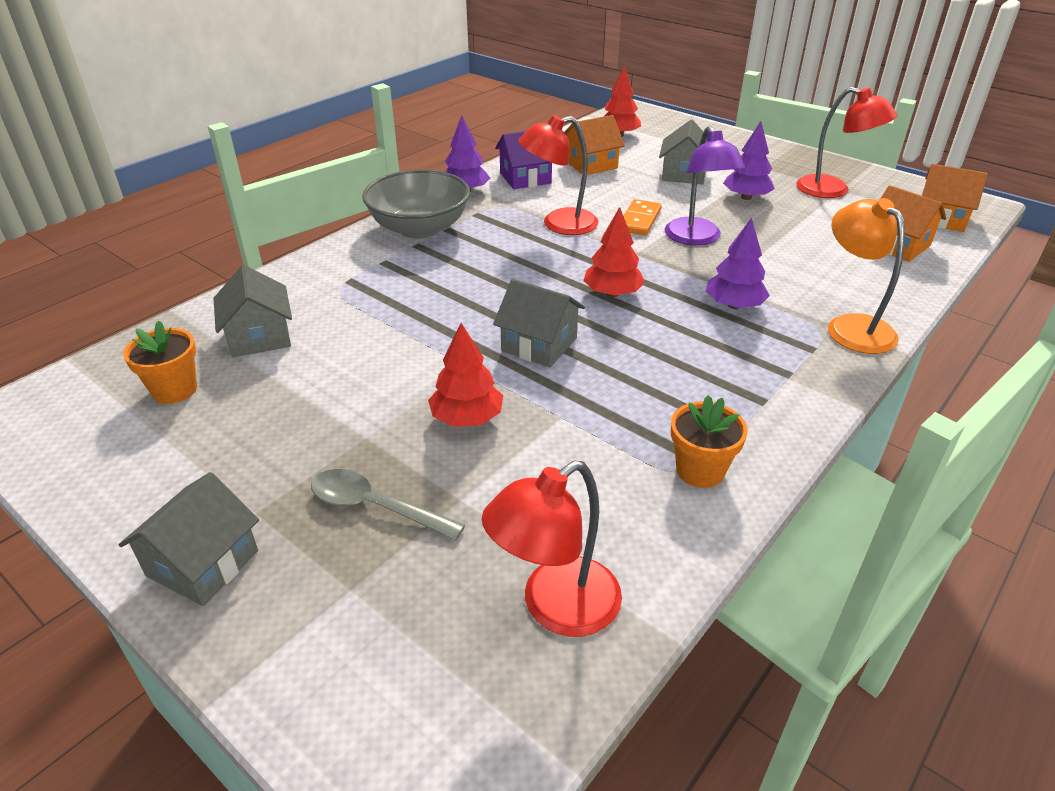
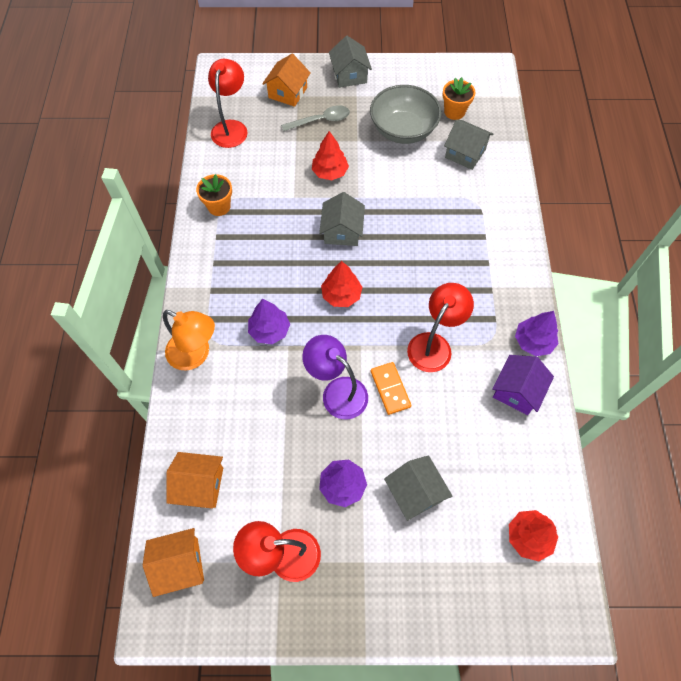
camera: 140 degrees right, 25 degrees up
grey bowl [362,170,470,239] -> grey bowl moved to [370,85,442,144]
grey house [493,279,585,367] -> grey house turned 75 degrees counterclockwise [319,192,365,246]
orange house [564,115,625,175] -> orange house moved to [262,54,311,107]

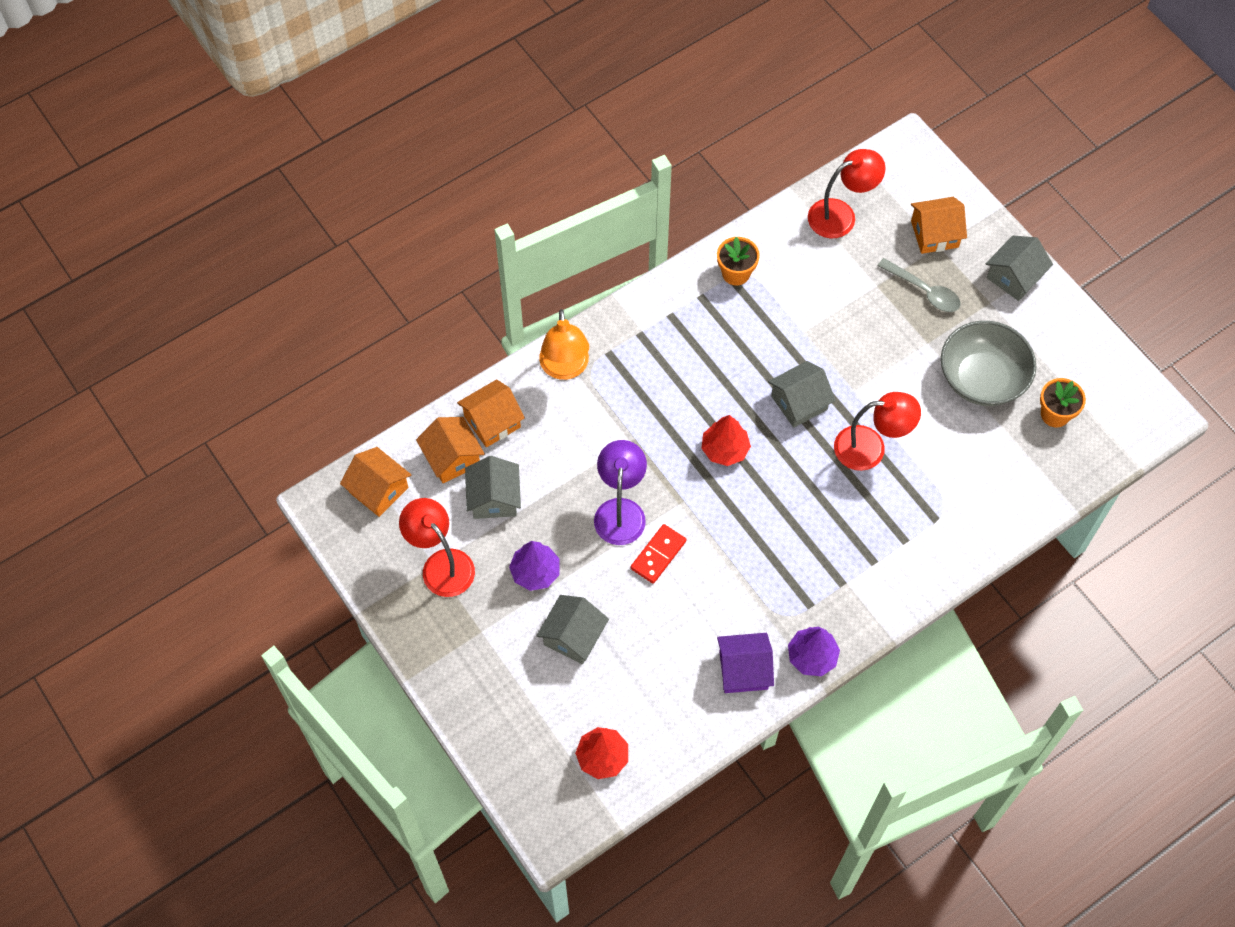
camera: 55 degrees right, 0 degrees up
purple tree [248,299,290,344] -> none
red tree [312,131,349,180] -> none
orange domino [371,362,412,415] -> red domino [631,524,686,584]
red lamp [407,283,474,372] -> red lamp moved to [834,392,921,471]
grey house [444,119,494,170] -> grey house moved to [465,456,521,519]
none -> orange house [457,379,525,447]

